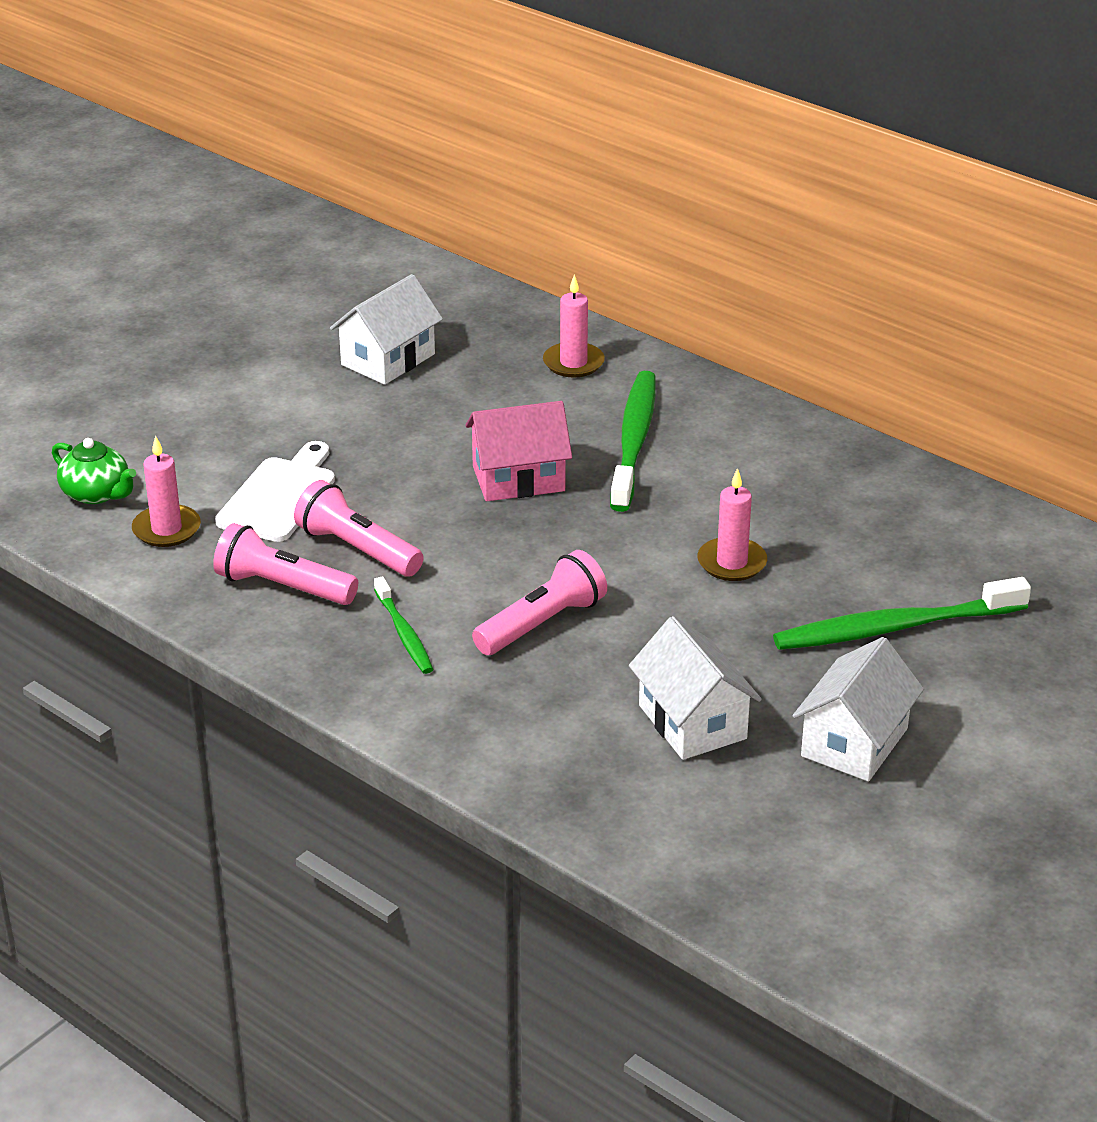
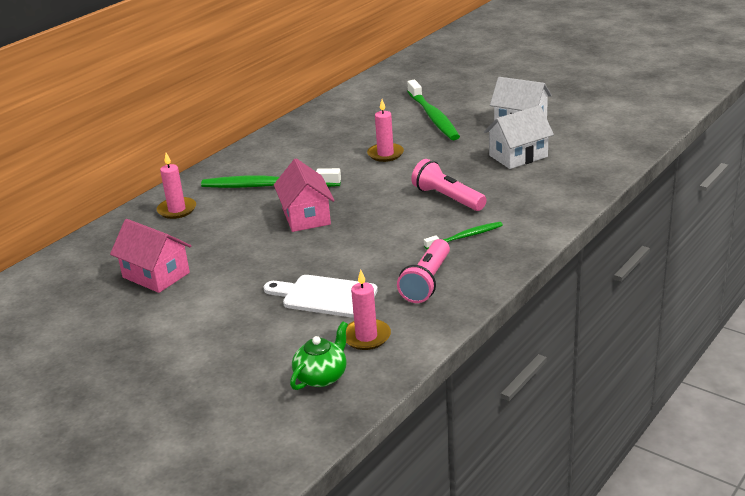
camera: 90 degrees left, 5 degrees down
pink flashlight [294,480,423,576] -> none
white house [330,274,443,385] -> pink house [110,219,191,293]

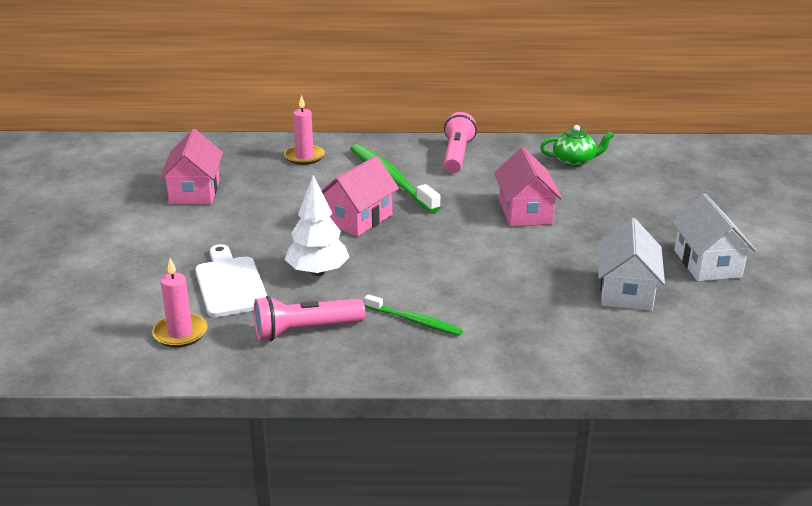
camera: 50 degrees right, 0 degrees up
green teapot [290,322,348,390] -> green teapot moved to [540,125,614,167]
pink candle [367,99,404,162] -> pink house [494,147,562,227]
green toothbrush [407,80,460,140] -> none
pink flashlight [411,159,487,211] -> pink flashlight moved to [444,112,477,173]
white house [484,105,554,169] -> white house turned 75 degrees clockwise [598,218,665,311]
none -> white tree [284,175,349,276]

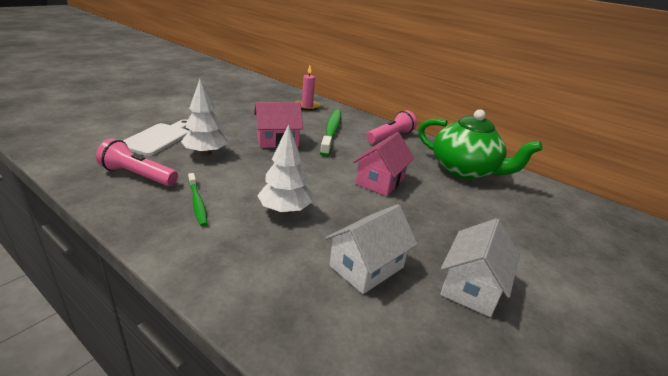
camera: 35 degrees right, 0 degrees up
pink candle [152,258,207,348] -> none
pink house [159,129,223,204] -> none
green teapot [540,125,614,167] -> green teapot [418,109,543,179], size x2.00
none -> white tree [257,124,313,214]

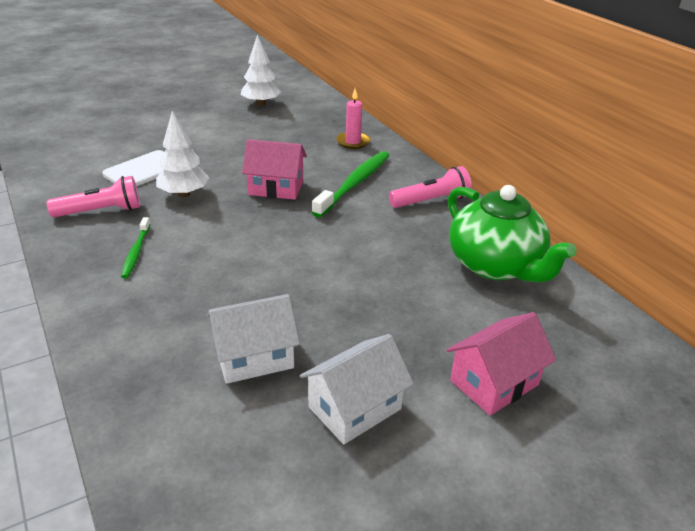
camera: 25 degrees right, 5 degrees up
pink flashlight [96,139,178,186] -> pink flashlight turned 120 degrees clockwise [47,176,140,217]
white tree [257,124,313,214] -> white tree moved to [241,35,281,106]
pink house [353,132,415,196] -> pink house moved to [447,312,556,415]

